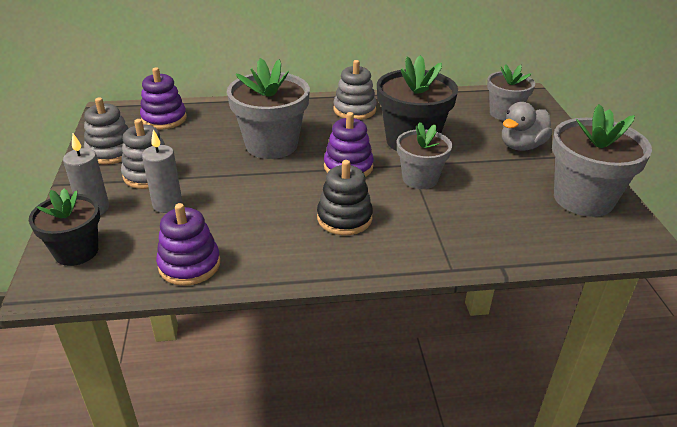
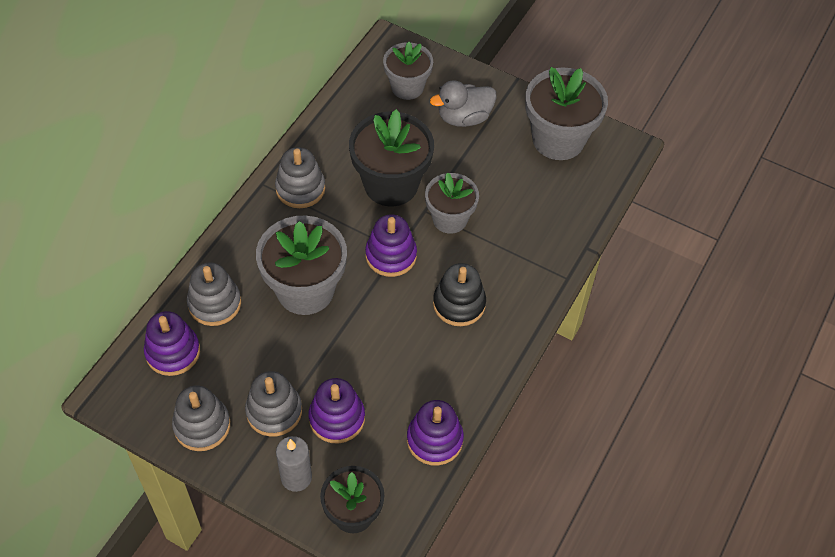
camera: 55 degrees left, 20 degrees up
grey candle [142,130,182,213] -> purple stacking toy [309,378,365,444]
grey duck [502,102,552,151] -> grey duck turned 75 degrees clockwise [430,80,497,127]
none -> grey stacking toy [187,262,241,326]

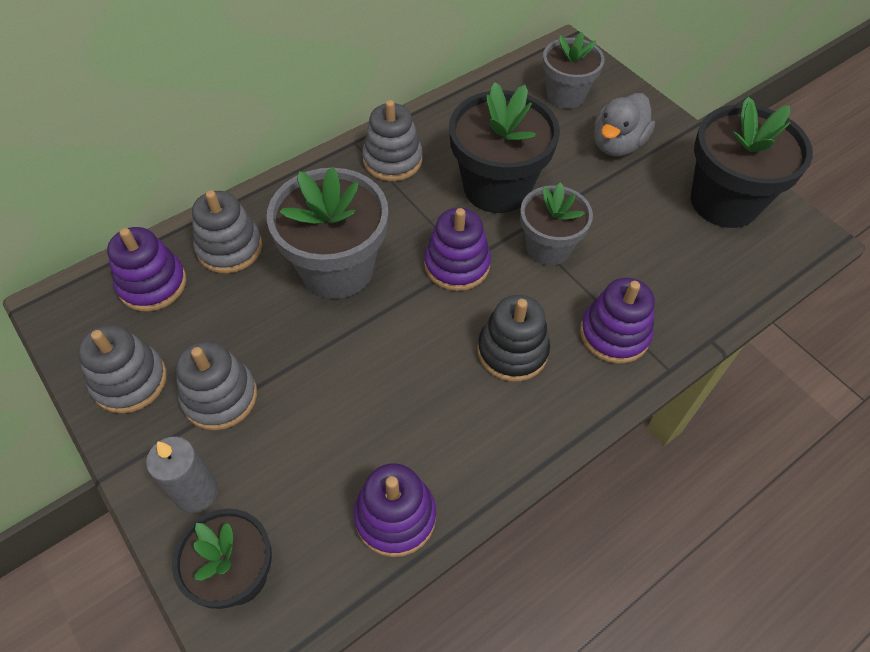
camera: 25 degrees right, 0 degrees up
purple stacking toy [309,378,365,444] -> purple stacking toy moved to [580,277,655,364]
grey duck [430,80,497,127] -> grey duck turned 60 degrees counterclockwise [594,93,655,156]
grey flower pot [525,67,608,160] -> black flower pot [691,97,813,228]

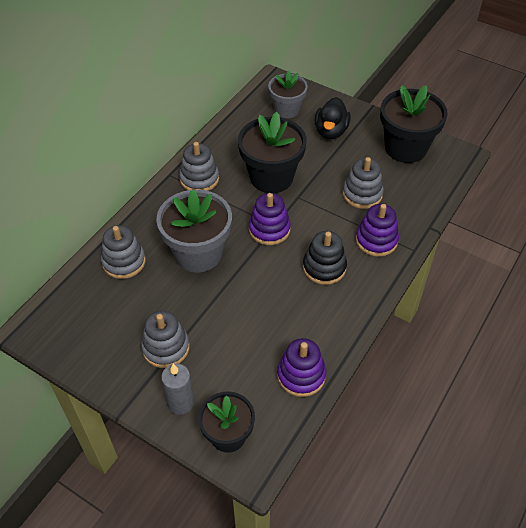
camera: 20 degrees left, 5 degrees down
grey stacking toy [78,324,167,413] -> grey stacking toy moved to [343,157,384,209]
purple stacking toy [107,227,186,312] -> none
grey flower pot [520,182,593,266] -> none
grey duck [594,93,655,156] -> black duck [315,97,351,139]

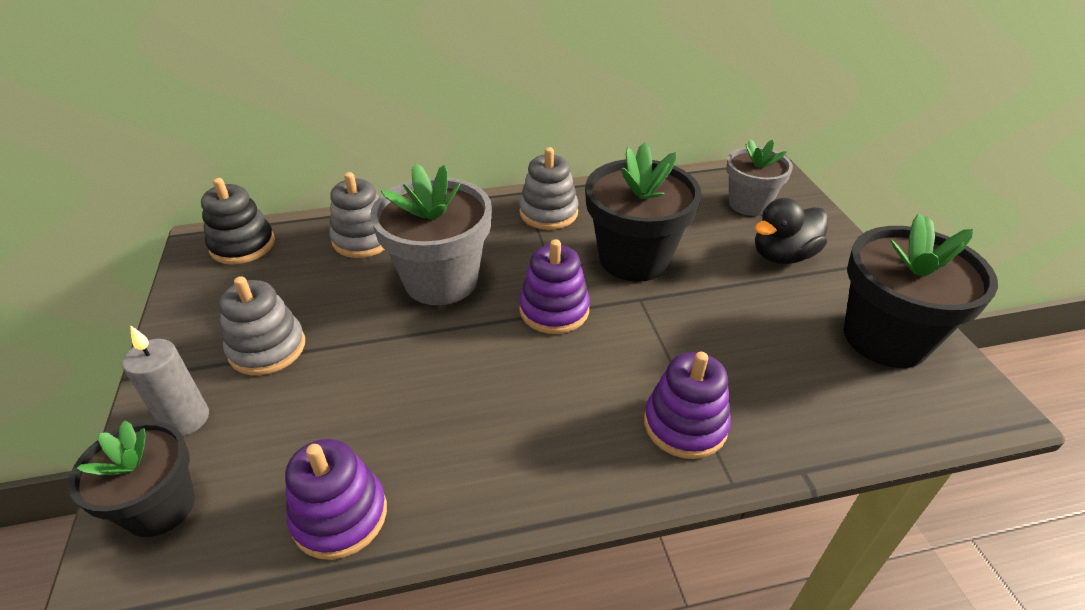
camera: 45 degrees right, 10 degrees down
black stacking toy [303,231,347,285] -> black stacking toy moved to [201,178,275,265]
grey stacking toy [343,157,384,209] -> none

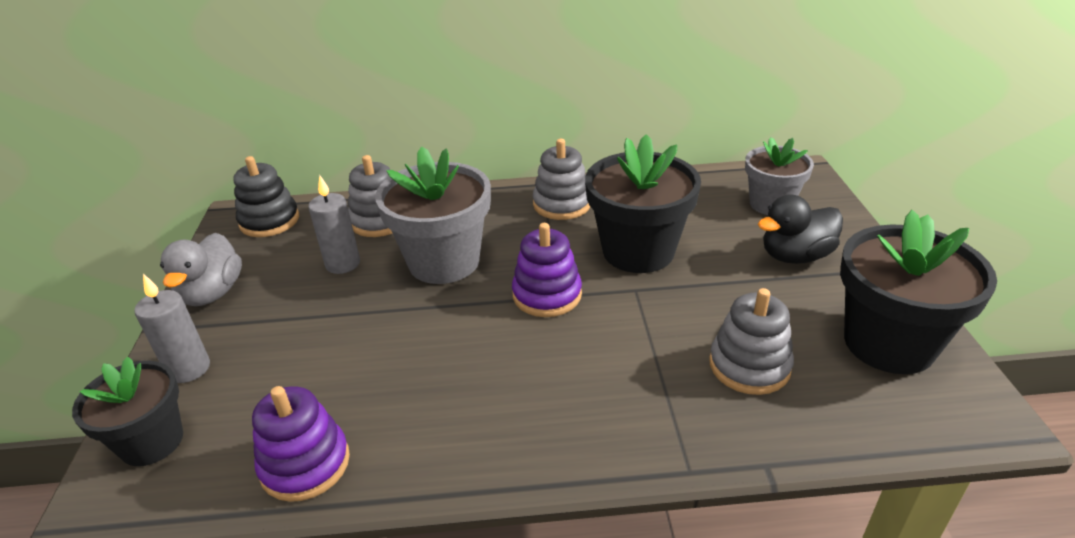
camera: 10 degrees right, 5 degrees down
grey stacking toy [219,276,305,375] -> grey stacking toy moved to [709,288,794,395]
purple stacking toy [644,352,731,459] -> none
none -> grey duck [160,233,242,306]
none -> grey candle [308,175,360,274]

